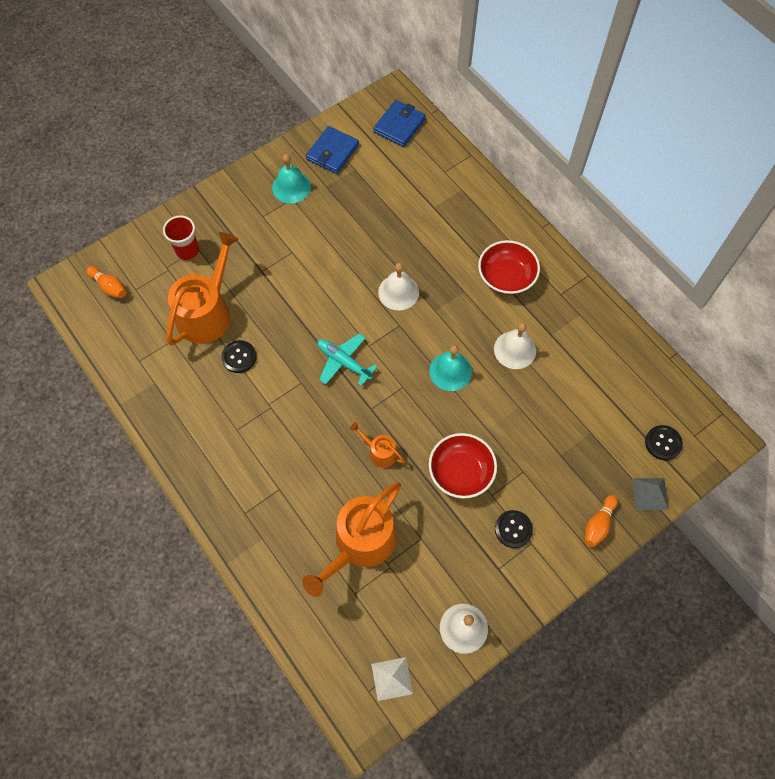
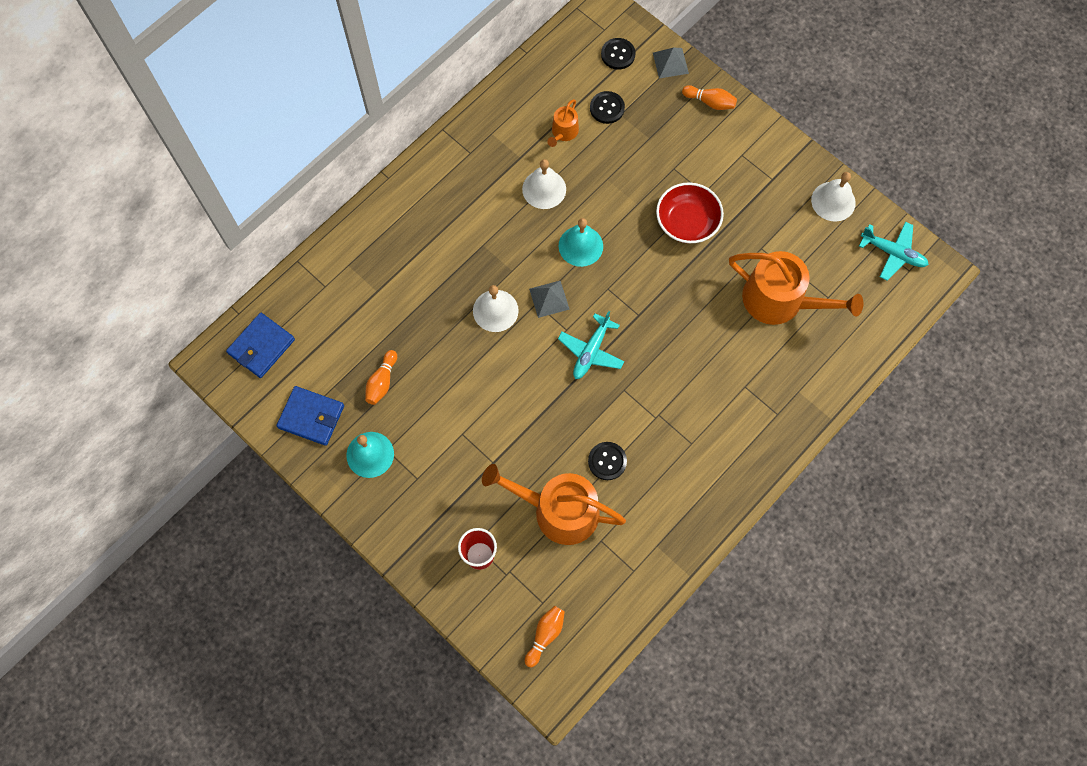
camera: 100 degrees left, 5 degrees up
orange watering can [350,422,405,468] -> orange watering can moved to [547,99,579,147]
white pyramid [371,657,413,701] -> turquoise plane [859,222,929,281]
blue wallet [373,100,426,147] -> blue wallet turned 75 degrees counterclockwise [226,313,295,378]
red bowl [478,240,540,295] -> none
black button [495,510,533,548] -> black button moved to [590,91,625,124]
none -> orange bowling pin [365,350,397,405]
none -> grey pyramid [529,281,570,318]

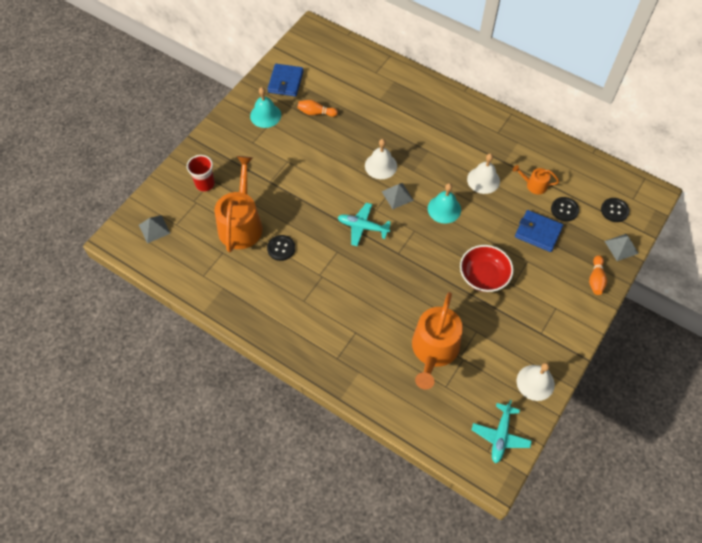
camera: 80 degrees right, 10 degrees down
blue wallet [226,313,295,378] -> blue wallet moved to [515,210,563,252]
orange bowling pin [525,606,565,668] -> grey pyramid [139,215,171,244]

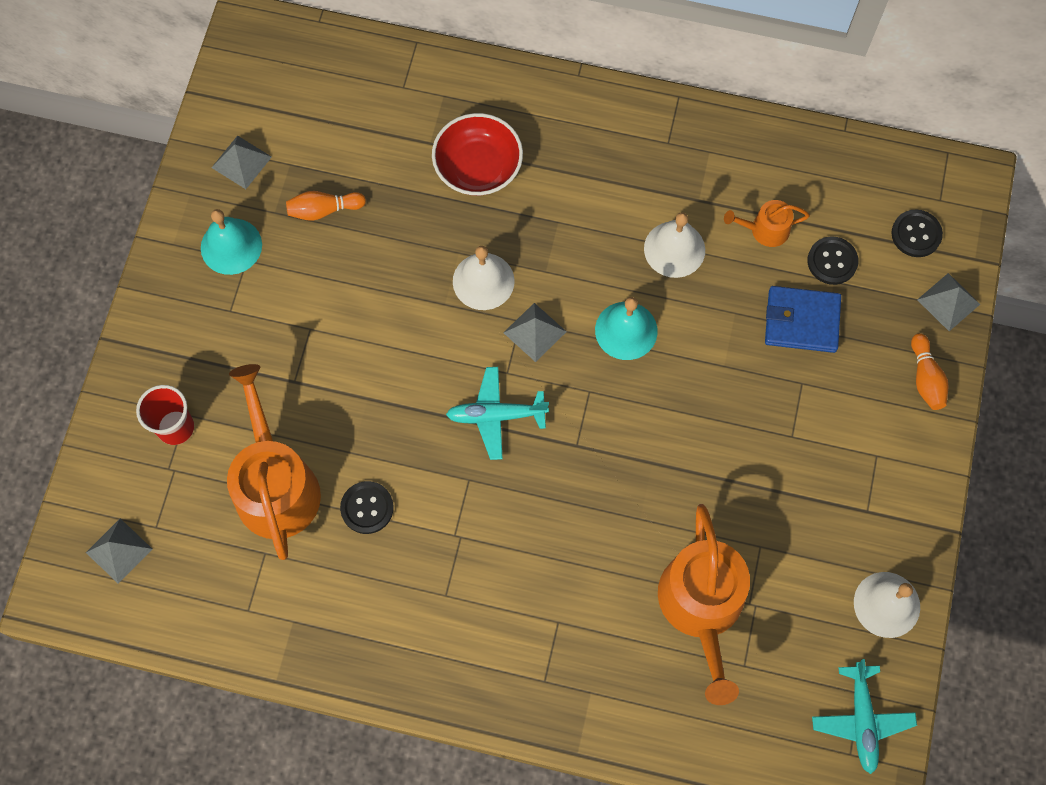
camera: 20 degrees left, 10 degrees up
blue wallet [267,64,304,97] -> grey pyramid [211,135,272,189]
red bowl [460,245,513,292] -> red bowl moved to [432,113,523,196]

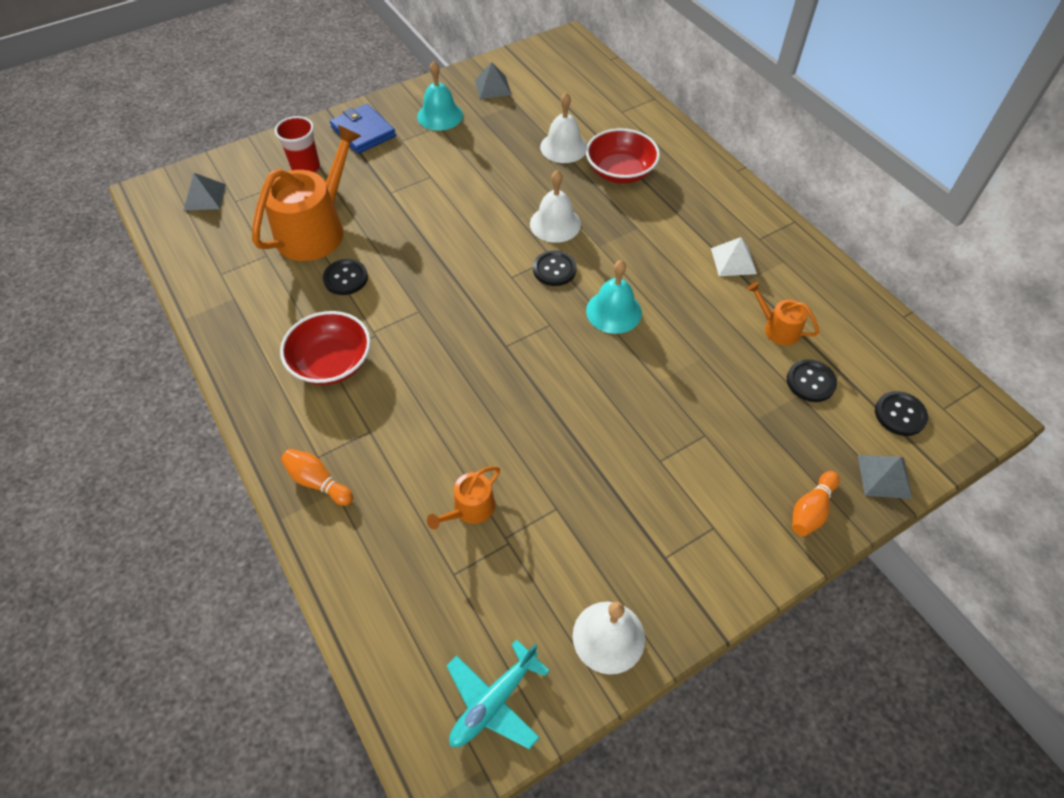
camera: 45 degrees right, 15 degrees down
orange bowling pin [286,191,366,221] -> orange bowling pin moved to [281,449,353,506]
turquoise plane [446,367,549,460] -> none
grey pyramid [503,303,567,362] -> black button [533,250,576,286]
white bell [644,212,705,278] -> white bell moved to [540,93,587,163]
orange watering can [658,504,750,705] -> orange watering can [427,466,500,530], size x0.48
blue wallet [765,286,841,353] -> blue wallet moved to [330,104,396,154]
none -> red bowl [280,311,371,385]
none -> white pyramid [711,237,757,276]

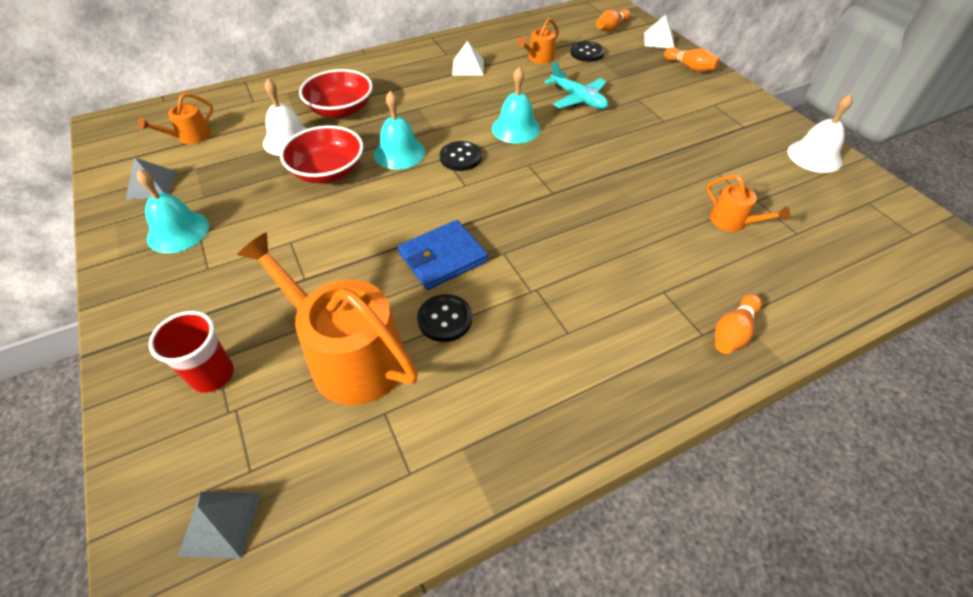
camera: 85 degrees left, 5 degrees down
red bowl [280,311,371,385] -> red bowl moved to [280,125,363,183]
blue wallet [330,104,396,154] -> blue wallet moved to [398,220,488,290]
turquoise plane [447,639,550,749] -> turquoise plane moved to [544,61,608,109]
white bell [530,170,581,243] -> turquoise bell [374,91,425,170]
grey pyramid [858,455,913,499] -> white pyramid [644,14,675,48]
black button [875,391,928,436] -> orange bowling pin [596,9,631,32]
none -> orange watering can [138,93,213,144]

